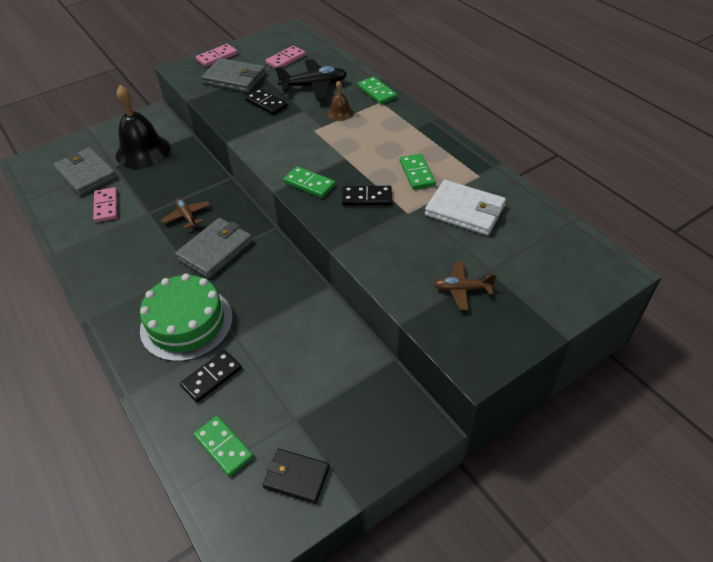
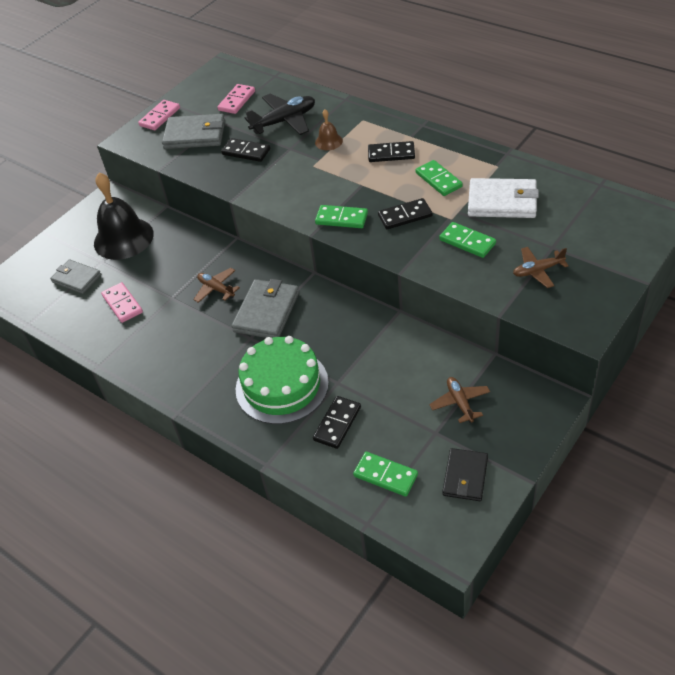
camera: 15 degrees left, 0 degrees up
grey wallet [53,147,117,196] -> grey wallet [50,259,101,294], size x0.66
black wallet [263,449,330,504] -> black wallet turned 75 degrees counterclockwise [442,448,488,501]
green domino [358,77,397,104] -> green domino moved to [439,222,496,258]
none -> black domino [368,141,415,162]
none -> brown plane [429,377,490,423]

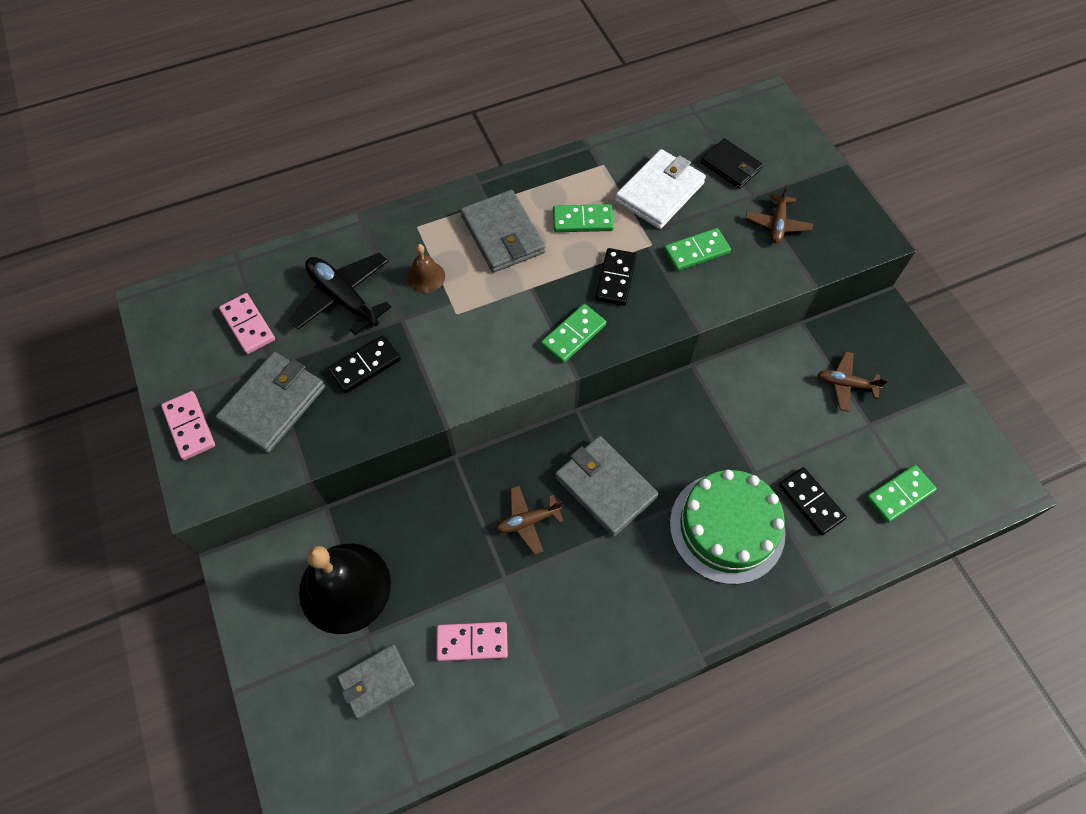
camera: 65 degrees left, 15 degrees up
black plane [245,94,315,135] -> black plane turned 45 degrees counterclockwise [289,253,391,335]
black domino [368,141,415,162] -> grey wallet [461,190,546,273]
black wallet [442,448,488,501] -> black wallet moved to [701,138,763,189]

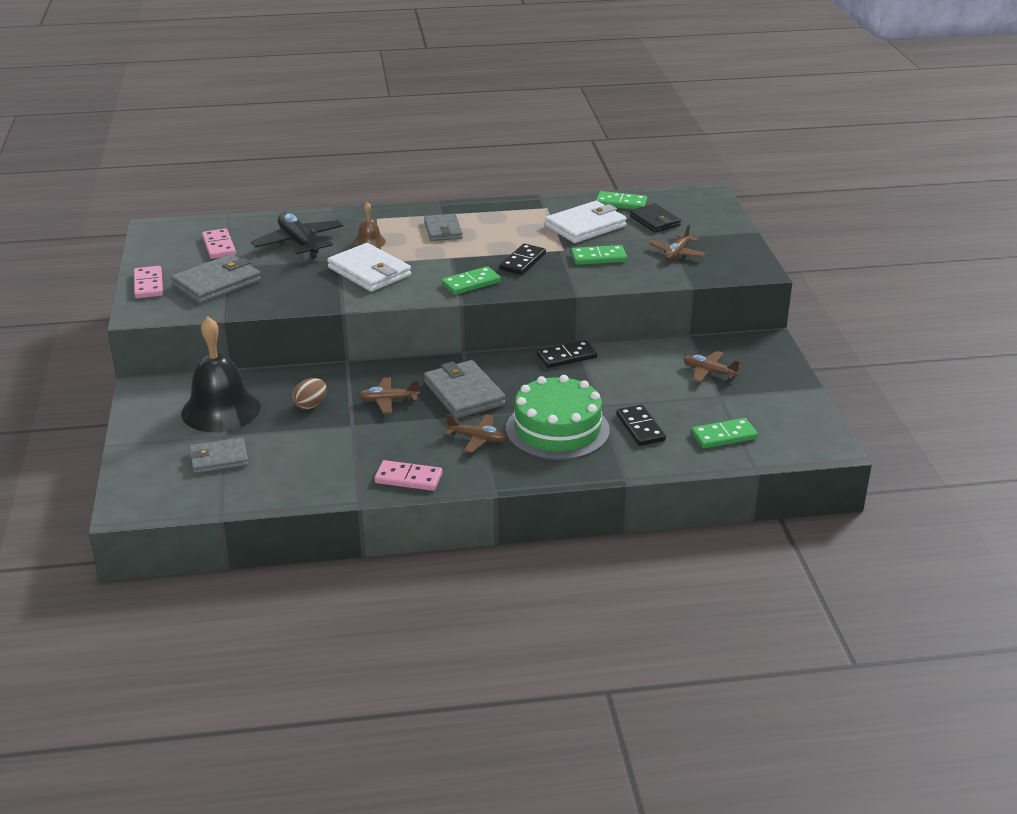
camera: 15 degrees right, 30 degrees down
black domino [329,336,401,393] -> black domino moved to [537,340,597,368]
pink domino [436,622,508,662] -> pink domino moved to [374,460,442,491]
grey wallet [461,190,546,273] -> grey wallet [424,213,463,241], size x0.66
green domino [553,204,614,232] -> green domino moved to [596,191,647,210]
none -> brown egg [292,378,327,409]
none -> white wallet [327,243,411,292]
none -> brown plane [445,414,507,453]

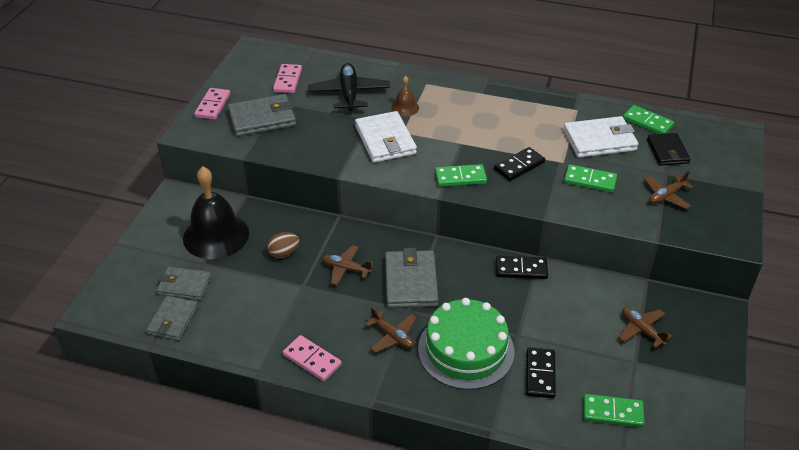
camera: 25 degrees right, 10 degrees up
grey wallet [424,213,463,241] -> grey wallet moved to [146,296,198,341]

